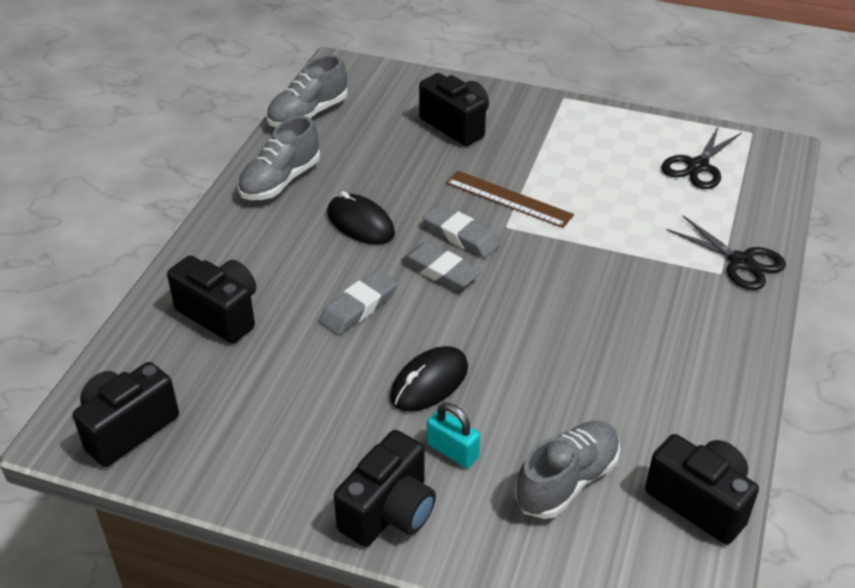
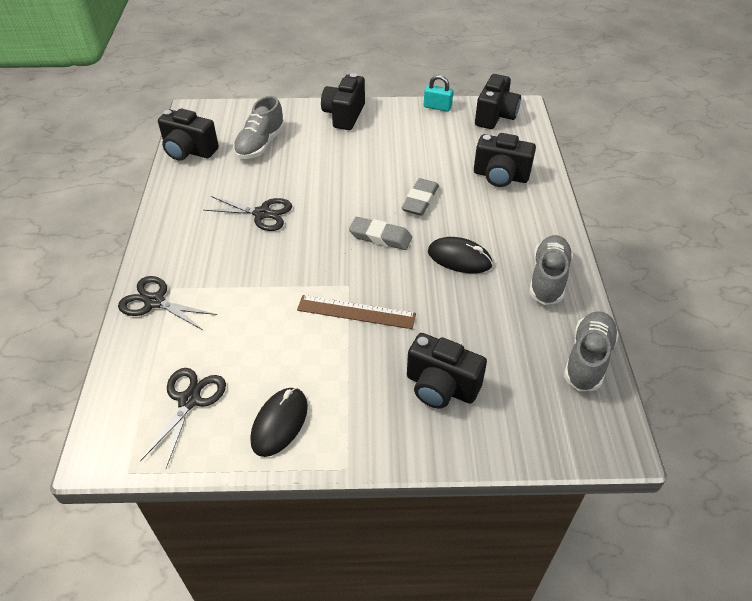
camera: 160 degrees right, 5 degrees up
black mouse [390,346,468,412] -> black mouse moved to [250,388,308,457]
grey eraser [423,204,501,258] -> none
turquoise padlock [427,403,480,468] -> turquoise padlock moved to [424,75,453,112]
none -> black scissors [203,196,292,231]

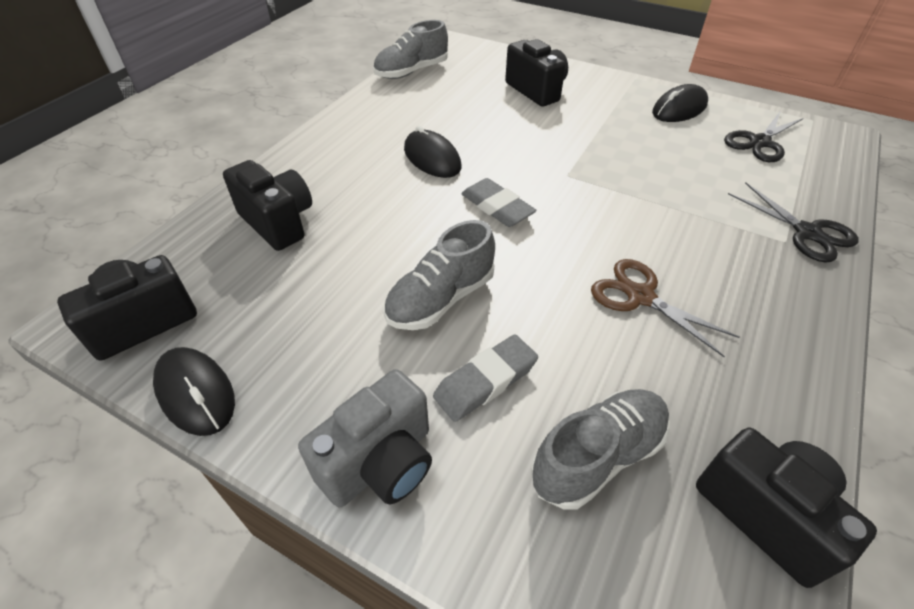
camera: 150 degrees left, 0 degrees up
black scissors [203,196,292,231] -> brown scissors [591,259,740,357]
brown ruler [297,295,416,329] -> none
black camera [321,73,365,130] -> grey camera [298,369,432,507]
grey eraser [401,178,439,216] -> grey eraser moved to [433,335,538,422]
turquoise padlock [424,75,453,112] -> black mouse [153,347,235,436]
grey shoe [529,235,573,305] -> grey shoe moved to [383,220,495,330]

